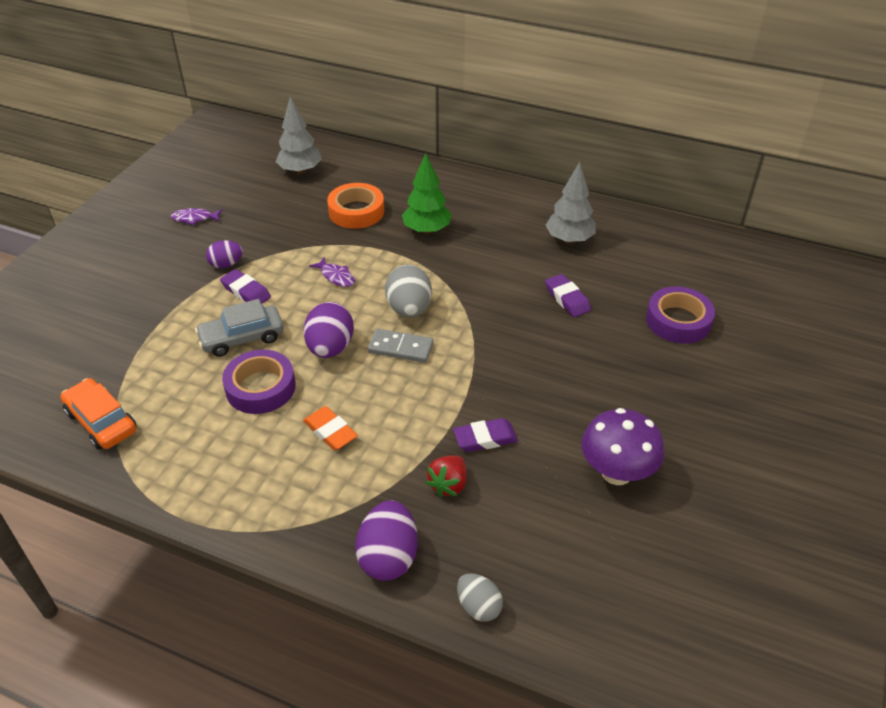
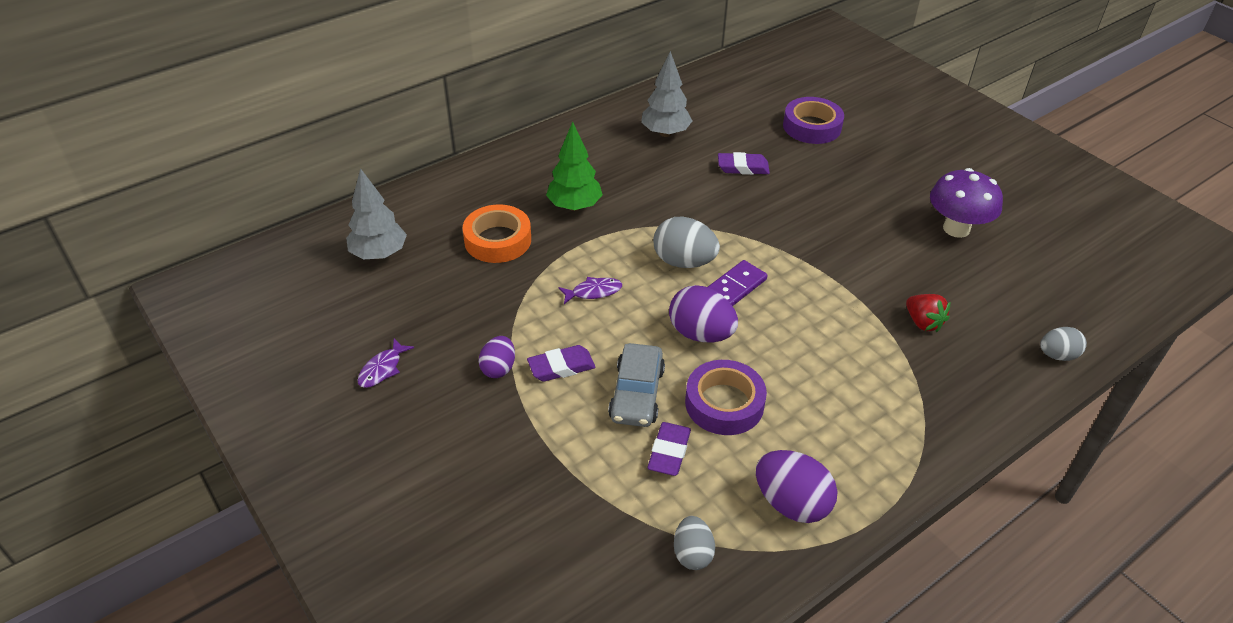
camera: 60 degrees left, 0 degrees up
orange car [60,378,137,450] -> grey egg [674,516,715,570]
orange eraser [303,406,358,450] -> none
purple egg [355,500,418,581] -> purple egg moved to [756,450,838,523]
grey domino [368,329,434,363] -> purple domino [708,260,767,306]
purple eraser [453,418,518,452] -> purple eraser moved to [647,422,691,476]

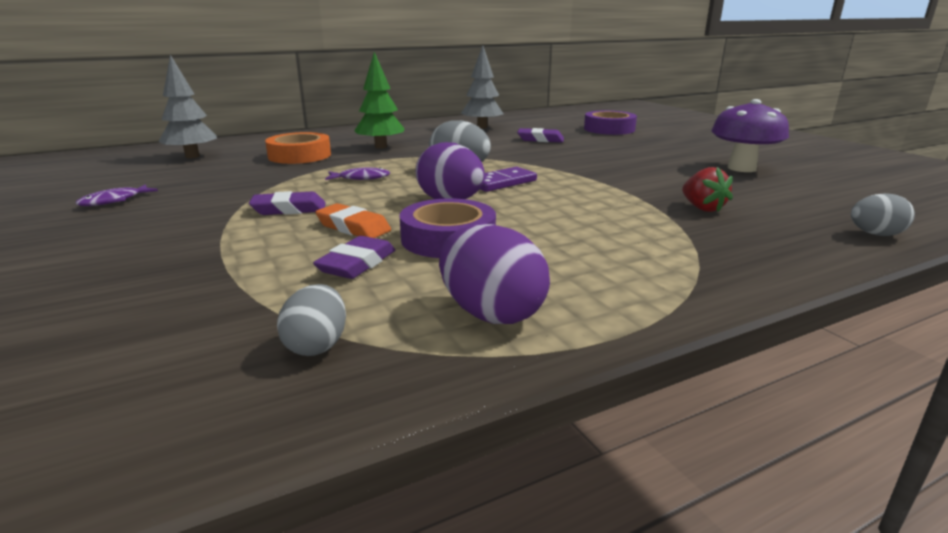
camera: 10 degrees right, 20 degrees down
purple egg [479,336,515,378] -> none
grey car [608,343,665,427] -> orange eraser [315,203,391,238]

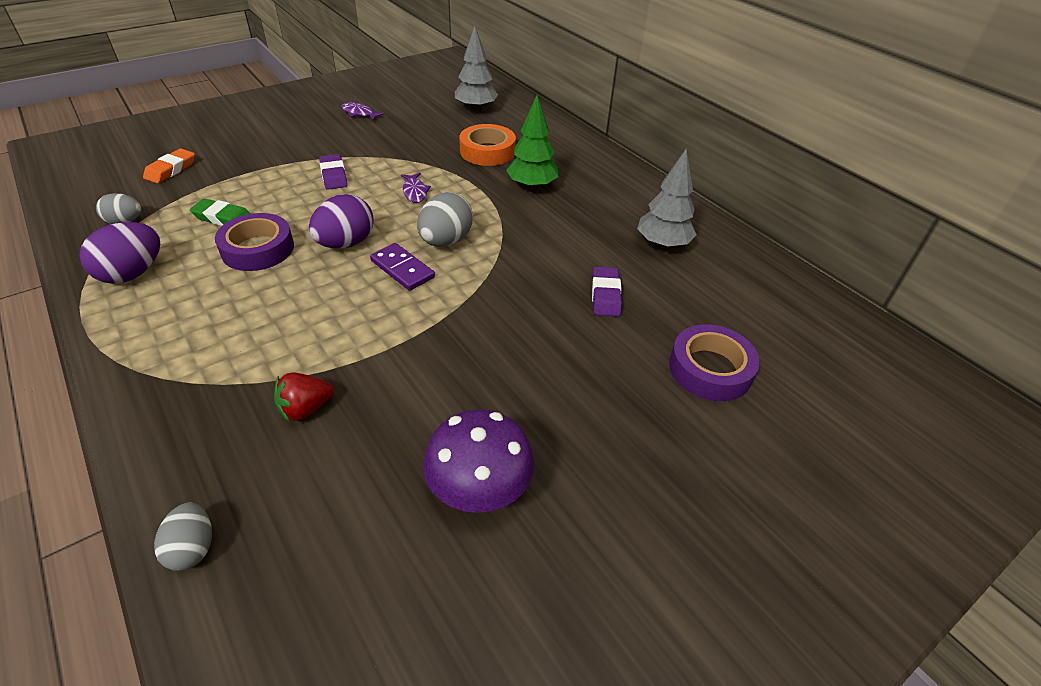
camera: 80 degrees right, 20 degrees up
purple eraser [313,236,395,279] -> green eraser [190,198,250,226]
orange eraser [315,203,391,238] -> orange eraser moved to [143,148,195,183]

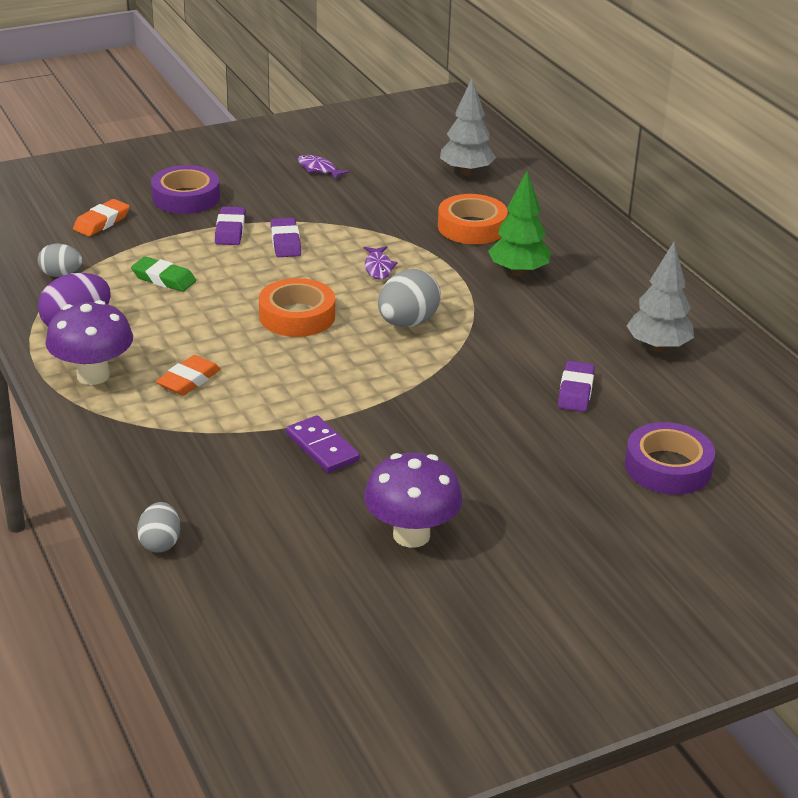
camera: 10 degrees right, 10 degrees down
purple tape [215,213,294,271] -> purple tape moved to [151,165,220,214]
red strawberry [274,372,334,421] -> none
purple egg [309,194,373,248] -> orange tape [259,278,335,337]
purple domino [370,243,435,291] -> purple domino moved to [286,415,360,473]
none -> purple mushroom [45,300,133,385]
none -> orange eraser [156,355,221,396]
none -> purple eraser [215,207,246,245]

